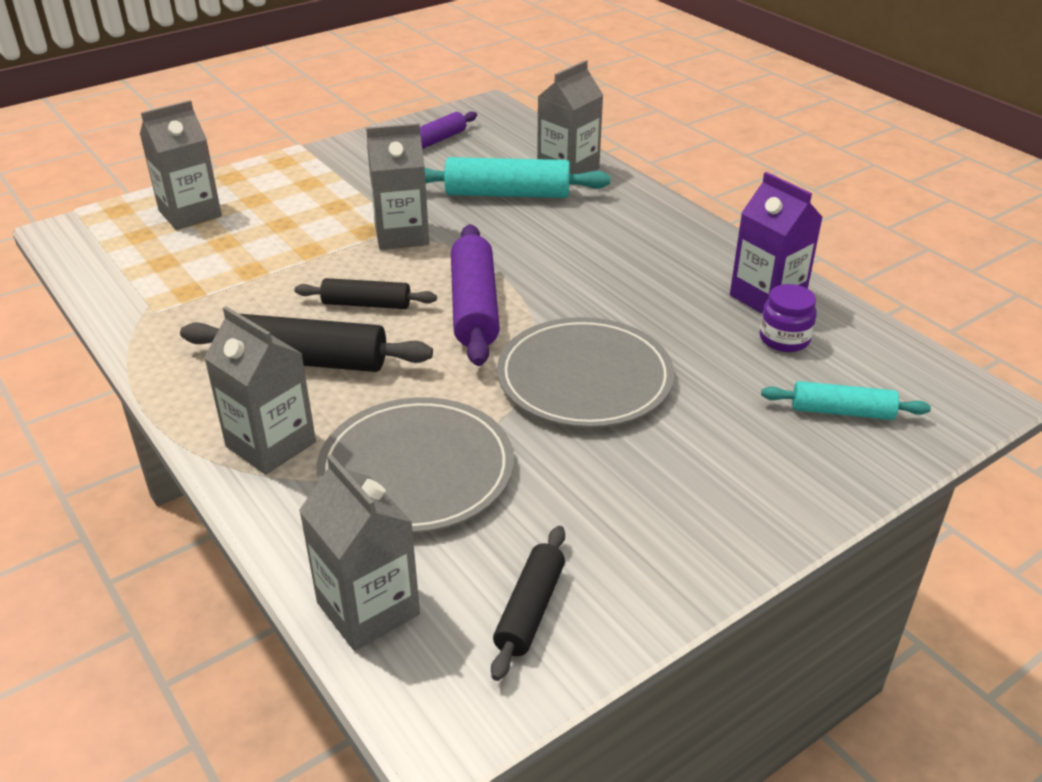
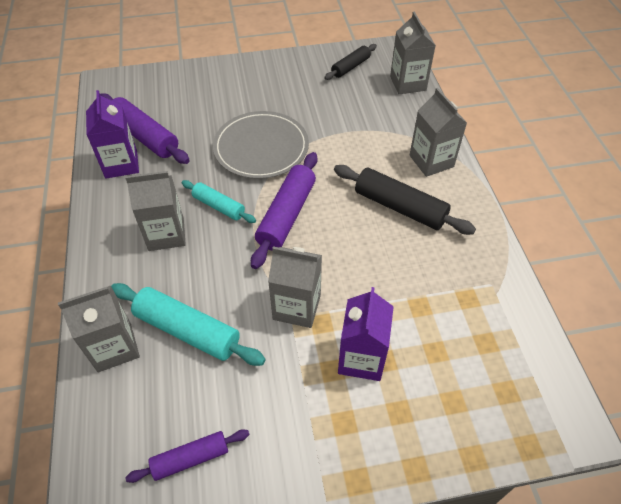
camera: 155 degrees left, 15 degrees up
grey carton [140,100,222,230] -> grey carton moved to [125,171,186,251]
black rolling pin [295,278,437,309] -> none
grey plate [317,397,514,533] -> none
purple jar [760,284,817,352] -> purple rolling pin [100,93,190,164]
turquoise rolling pin [761,381,931,420] -> turquoise rolling pin moved to [182,180,256,223]
none -> purple carton [338,287,394,381]

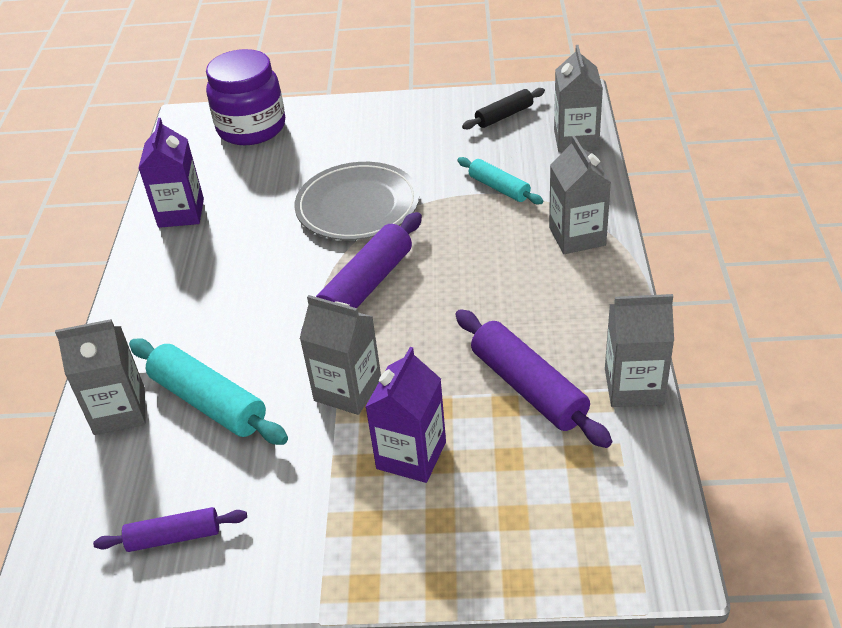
camera: 15 degrees right, 10 degrees down
purple rolling pin [100,93,190,164] -> purple rolling pin moved to [455,309,612,448]
grey carton [125,171,186,251] -> grey carton moved to [605,294,674,407]
turquoise rolling pin [182,180,256,223] -> turquoise rolling pin moved to [457,157,543,204]
black rolling pin [334,165,476,235] -> none
none -> purple jar [206,49,285,145]

